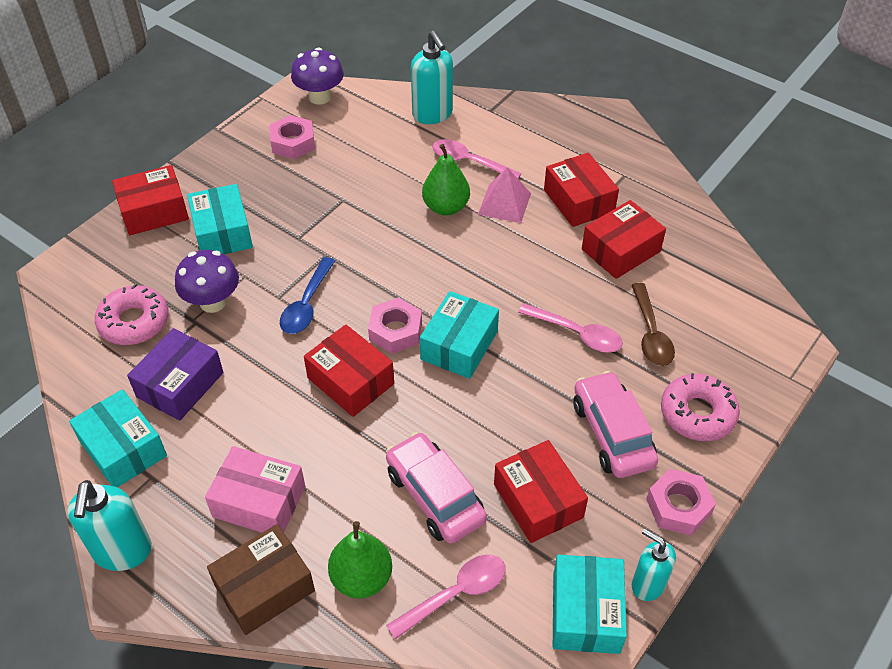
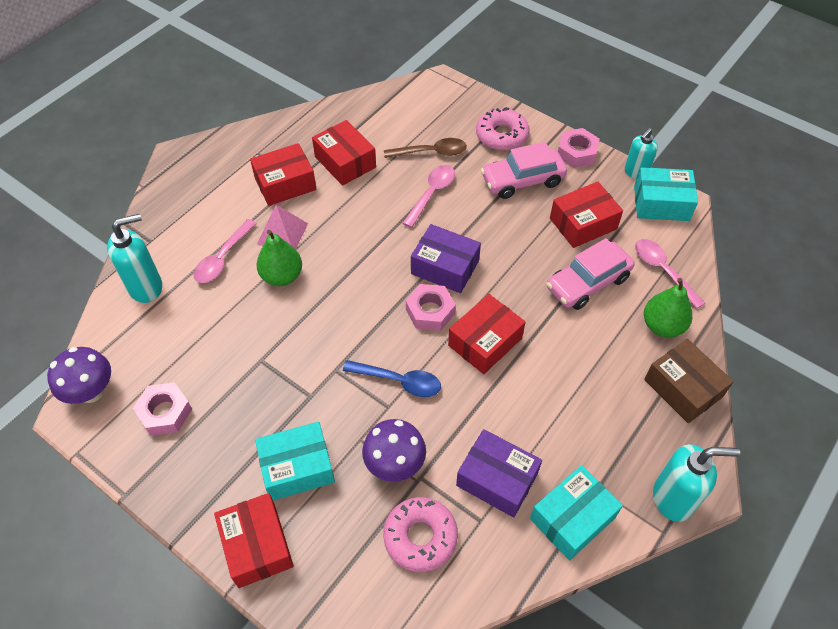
camera: 90 degrees left, 5 degrees up
pink box [205,446,305,533] -> none
turquoise box [420,291,499,379] -> purple box [411,224,481,293]

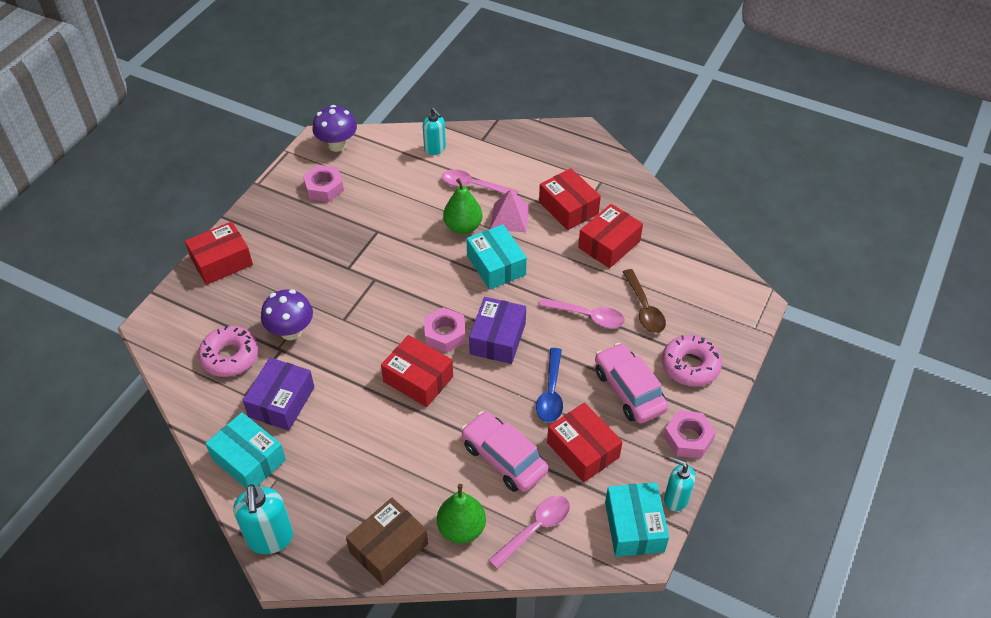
camera: 80 degrees right, 5 degrees down
turquoise soap dispenser [107,214,162,303] -> turquoise soap dispenser [423,108,446,155], size x0.66
turquoise box [255,422,335,500] -> turquoise box moved to [466,224,527,289]
blue spoon [343,360,441,397] -> blue spoon moved to [536,348,563,422]

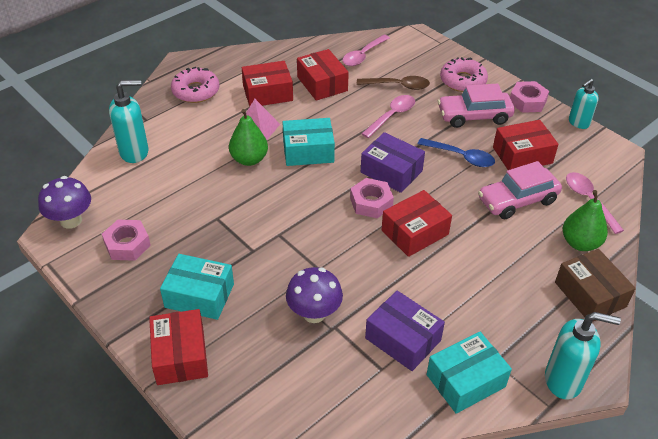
camera: 70 degrees left, 5 degrees down
pink donut [198,326,258,377] -> pink donut moved to [171,67,220,103]
turquoise soap dispenser [423,108,446,155] -> turquoise soap dispenser [109,80,149,163], size x1.52
pink spoon [442,169,518,195] -> pink spoon moved to [342,35,390,66]
turquoise box [605,482,669,557] -> turquoise box moved to [160,254,234,320]

